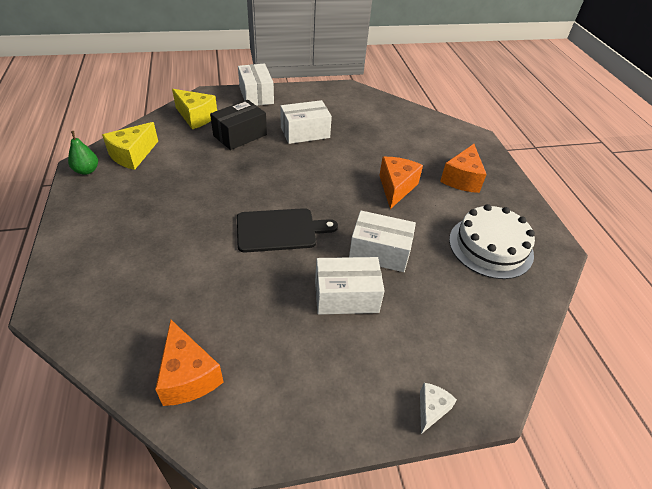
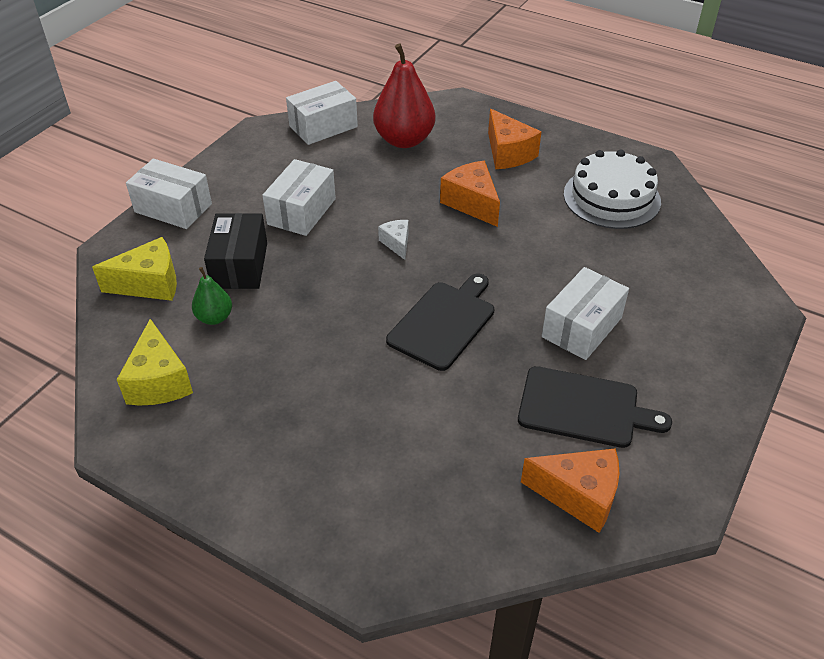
camera: 45 degrees left, 0 degrees up
green pear [68,131,98,175] -> green pear moved to [192,267,232,325]
white box [349,211,416,272] -> white box moved to [286,81,358,145]
white cheese [420,383,457,434] -> white cheese moved to [378,220,409,260]
none -> red pear [373,43,435,148]
none -> black cutting board [518,366,672,448]

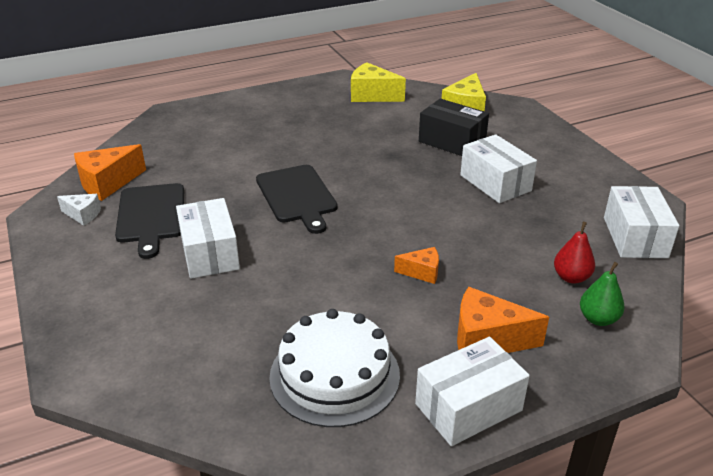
camera: 125 degrees right, 10 degrees down
white box [126,159,212,229] -> white box moved to [415,337,530,446]
green pear [192,267,232,325] -> green pear moved to [580,262,625,326]
red pear [373,43,435,148] -> red pear [554,222,595,284], size x0.51
white cheese [378,220,409,260] -> white cheese moved to [57,194,101,226]
orange cheese [440,161,500,227] -> orange cheese [394,247,439,284], size x0.57
black cutting board [518,366,672,448] -> black cutting board turned 60 degrees counterclockwise [115,183,184,259]

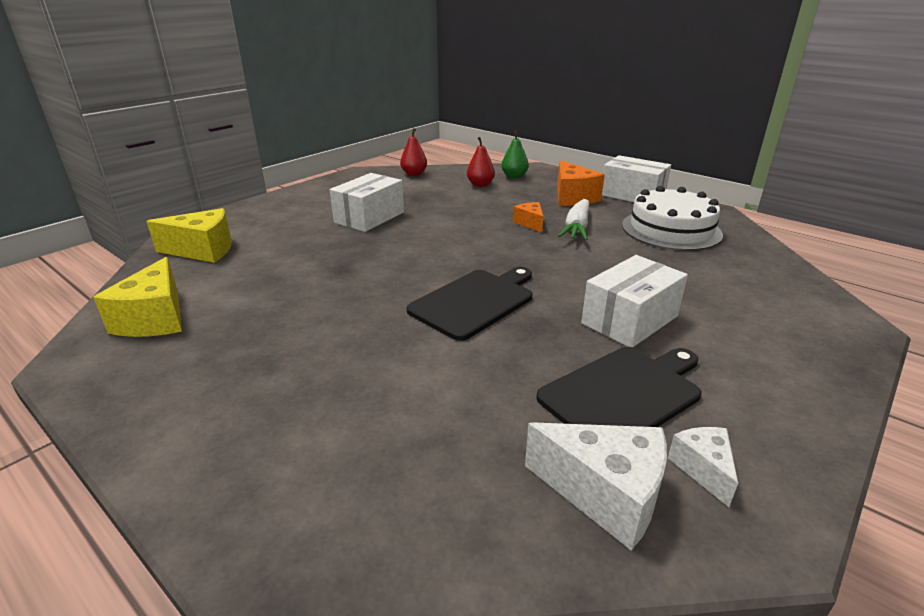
camera: 115 degrees left, 5 degrees down
orange cheese [74,144,146,201] -> white cheese [525,422,667,551]
black box [419,99,489,156] -> none
white box [604,186,679,258] -> red pear [400,128,427,176]
none -> white carrot [558,199,589,240]

